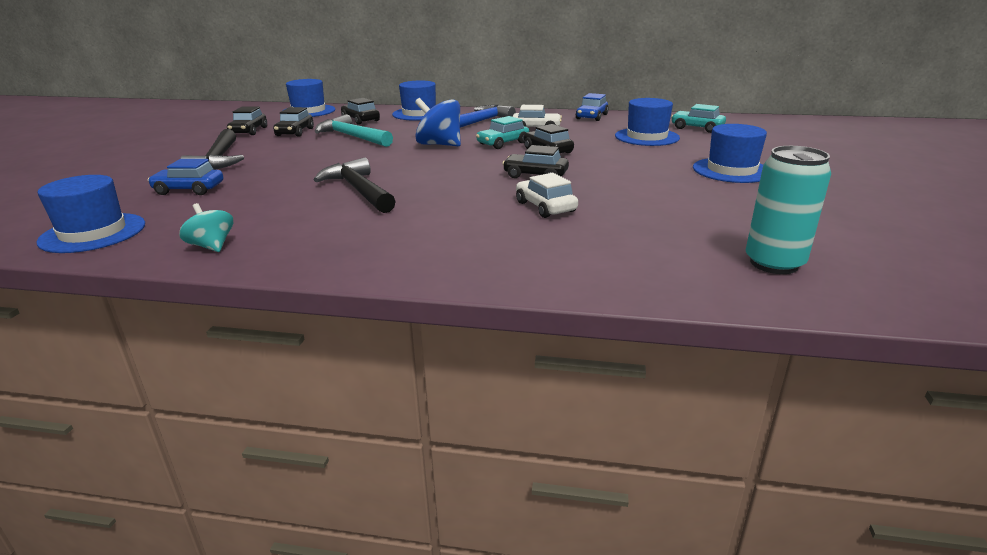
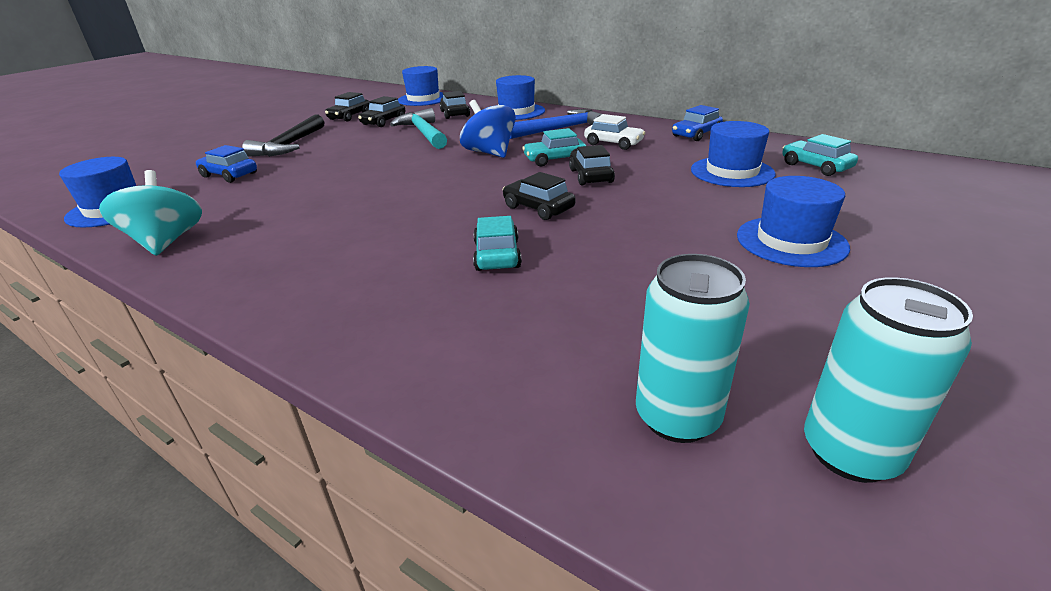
camera: 25 degrees right, 5 degrees up
turquoise spinning top [179,203,233,252] -> turquoise spinning top [99,170,202,256], size x1.67
black hammer [314,157,396,213] -> none
white car [516,173,578,218] -> turquoise car [473,216,522,271]
none -> turquoise can [804,277,973,483]

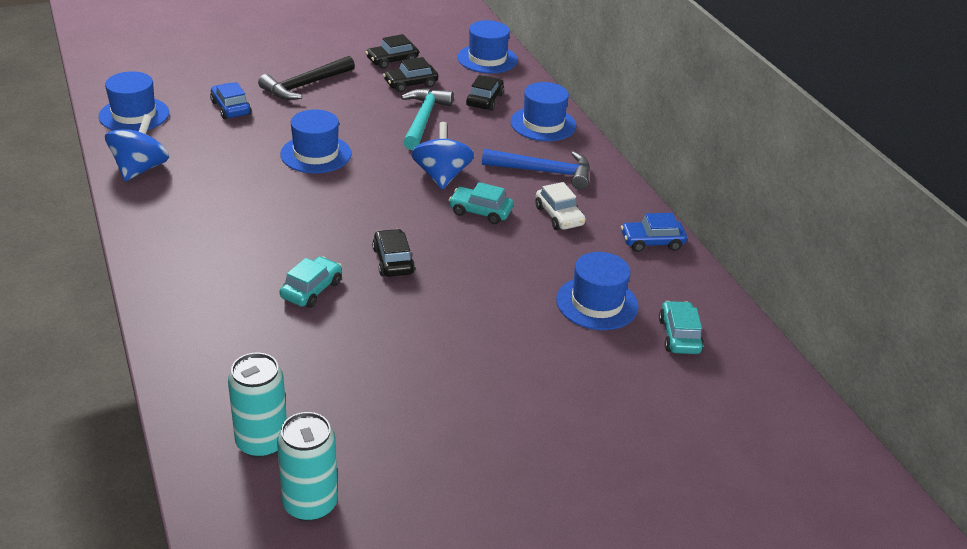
camera: 30 degrees right, 5 degrees up
turquoise spinning top [99,170,202,256] -> blue spinning top [105,114,169,181]
black car [569,145,615,185] -> none
blue hat [737,176,850,267] -> blue hat moved to [280,109,352,173]

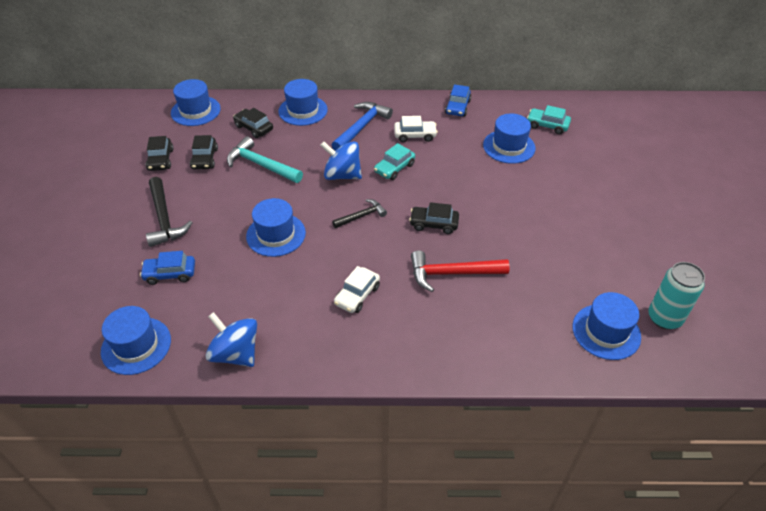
camera: 65 degrees left, 10 degrees up
turquoise can [228,353,287,458] -> blue hat [572,292,641,360]
turquoise car [279,256,342,308] -> red hammer [411,250,510,292]
none -> black hammer [332,199,387,228]
none -> white car [334,266,380,313]

